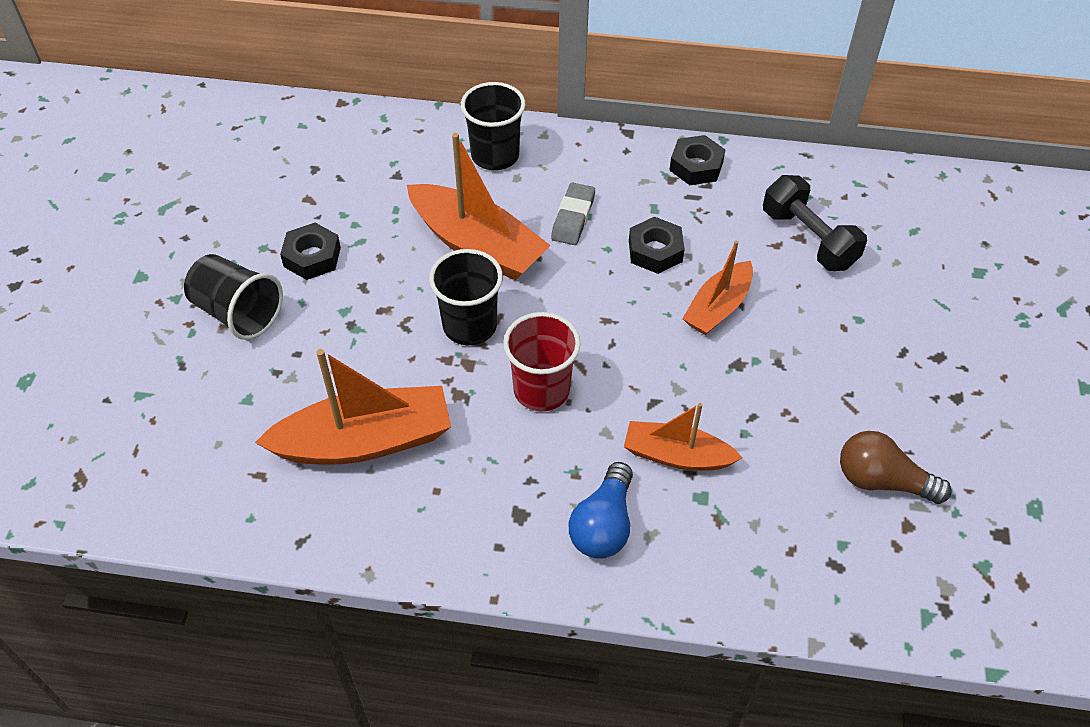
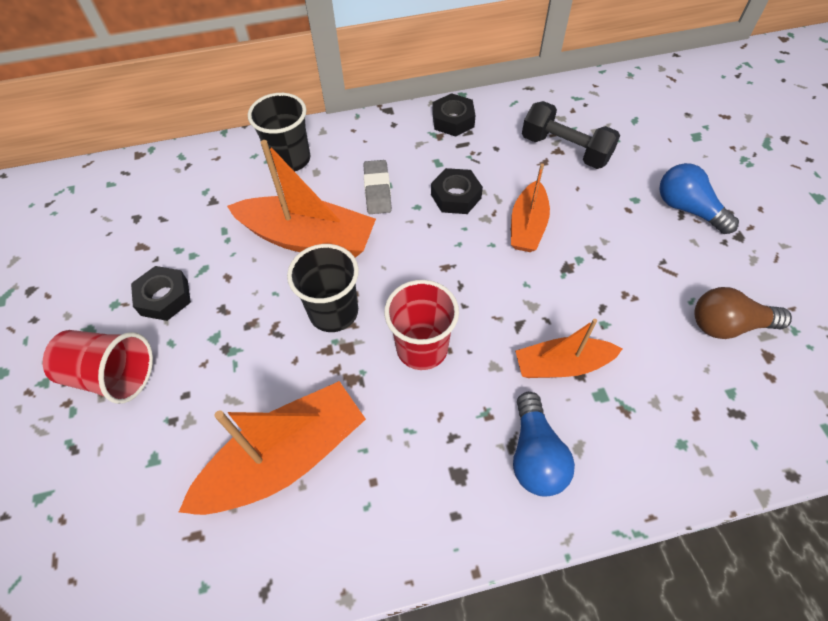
camera: 20 degrees left, 5 degrees up
black cup [184,254,283,340] -> red cup [43,330,153,404]
none -> blue light bulb [659,163,739,234]

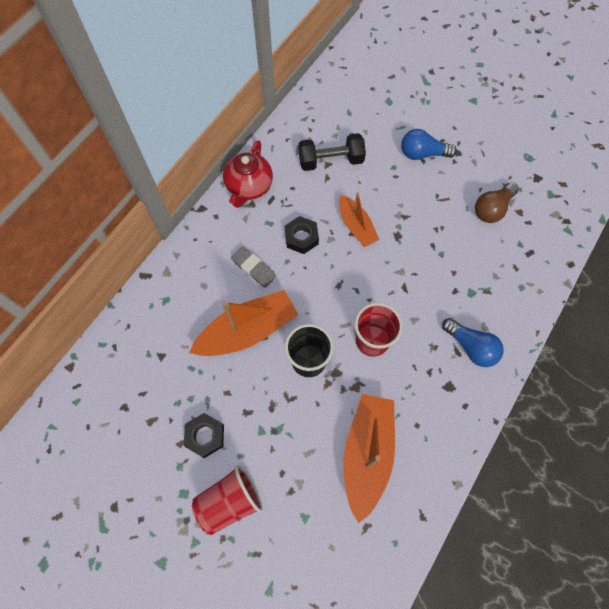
camera: 45 degrees left, 10 degrees up
black cup [248,93,311,172] -> none
black nut [432,93,476,137] -> red teapot [223,140,273,208]
orange boat [515,319,622,378] -> none

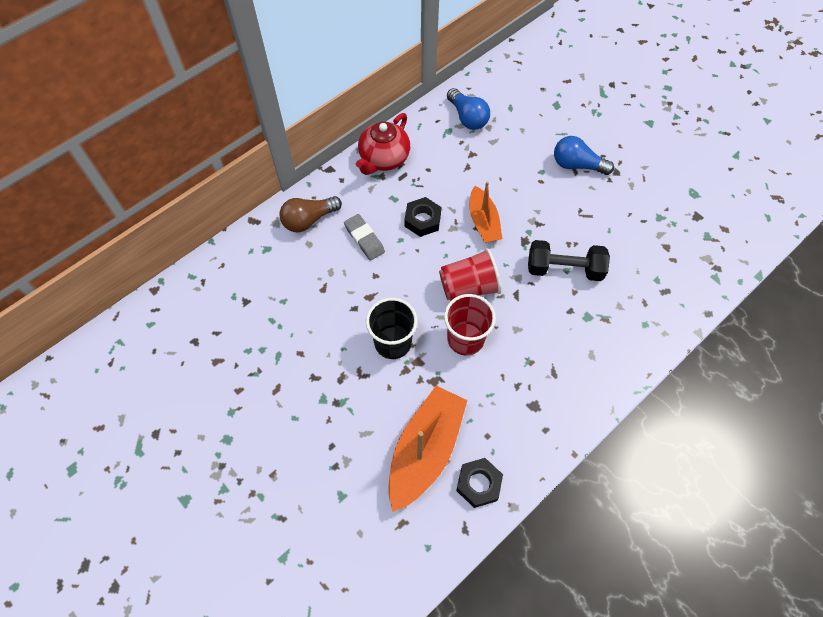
camera: 15 degrees right, 5 degrees down
black nut [184,413,224,458] -> black nut moved to [456,458,503,508]
orange boat [189,290,298,356] -> none
red cup [192,465,262,535] -> red cup moved to [439,248,501,301]
black dumbbell [298,133,366,171] -> black dumbbell moved to [528,240,610,281]
blue light bulb [442,318,504,367] -> blue light bulb moved to [447,88,490,130]
brown light bulb [475,182,519,223] -> brown light bulb moved to [280,196,342,232]

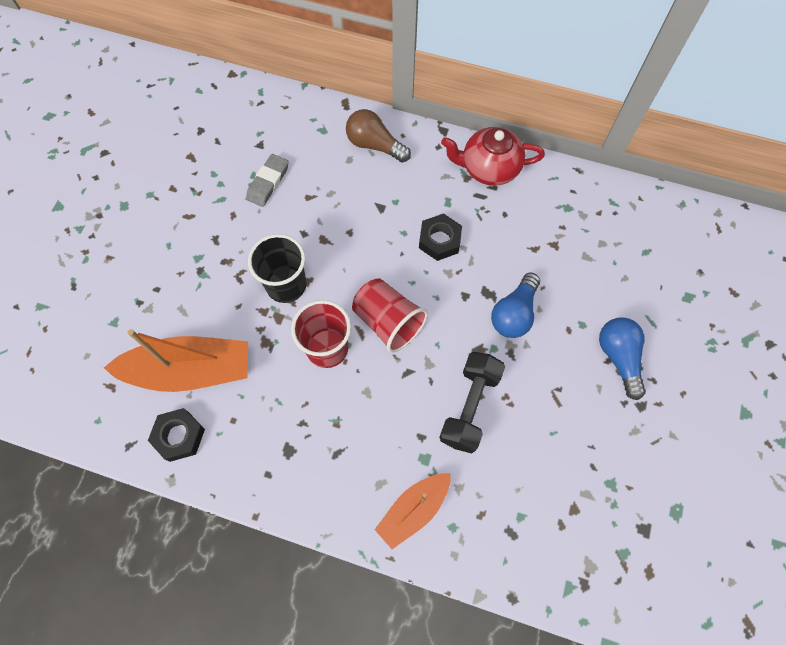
camera: 60 degrees right, 5 degrees up
grey eraser [344,214,385,261] -> grey eraser moved to [246,154,289,207]
blue light bulb [447,88,490,130] -> blue light bulb moved to [491,273,540,338]
orange boat [469,181,502,243] -> orange boat moved to [375,473,451,549]
black dumbbell [528,240,610,281] -> black dumbbell turned 45 degrees clockwise [439,352,505,454]

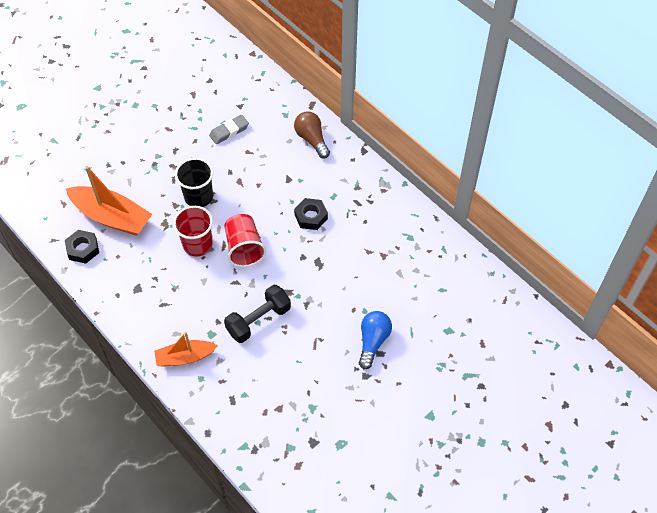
camera: 30 degrees right, 10 degrees down
red teapot [441,127,545,186] -> none
blue light bulb [491,273,540,338] -> none

